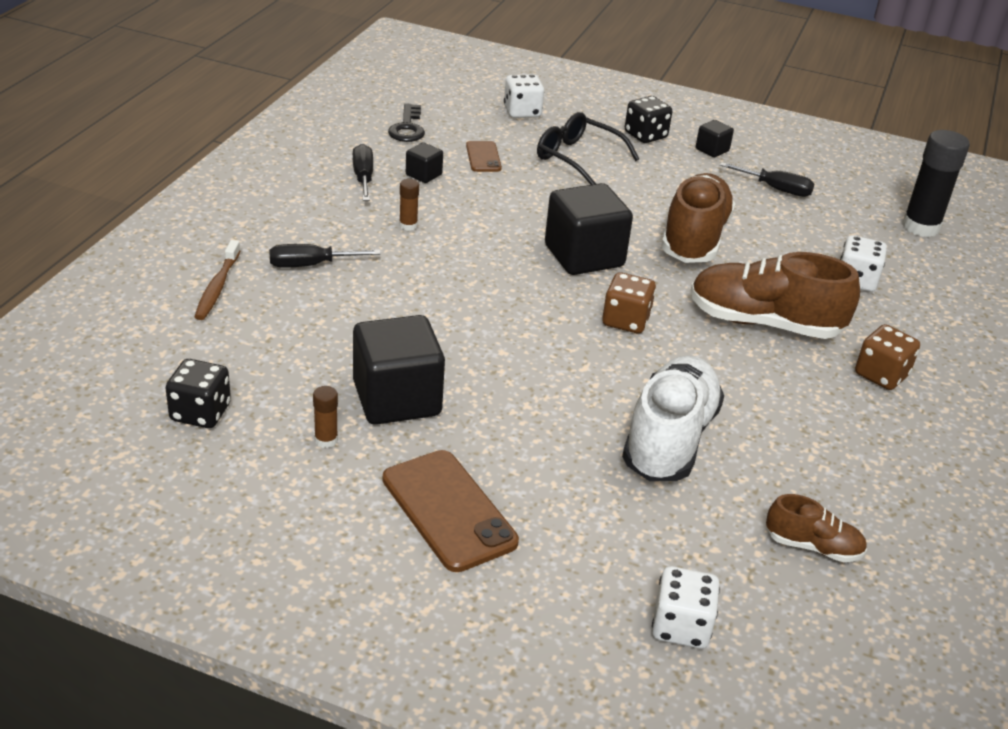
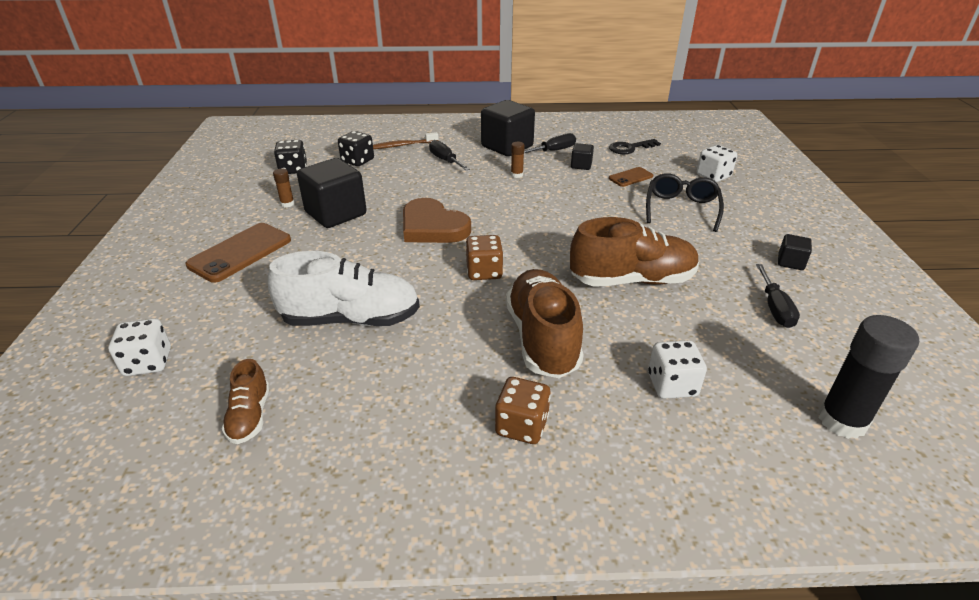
camera: 70 degrees right, 0 degrees up
black cube [545,183,633,275] -> black cube moved to [481,100,535,156]
black dice [625,96,672,143] -> black dice moved to [338,131,374,166]
none -> brown heart [403,198,471,243]

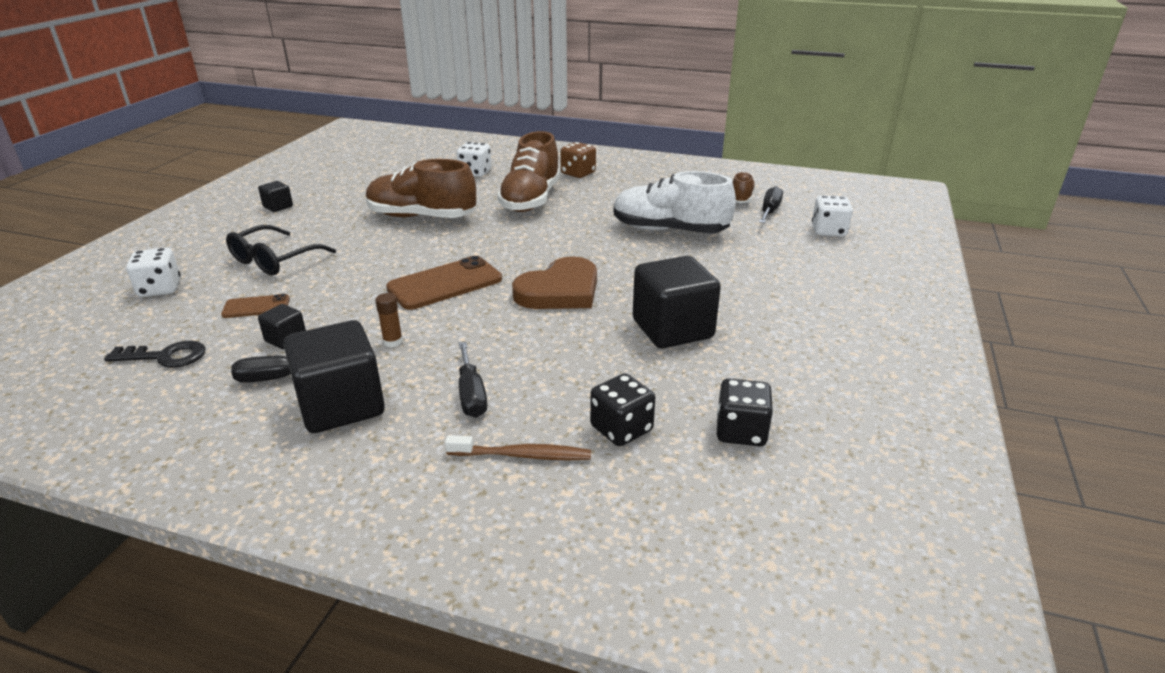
camera: 160 degrees left, 5 degrees down
brown phone [186,223,291,283] -> brown phone moved to [386,256,502,310]
brown glue stick [273,169,295,207] -> none
brown heart [403,198,471,243] -> brown heart turned 75 degrees clockwise [512,256,597,309]
brown dice [466,235,503,280] -> none
black screwdriver [756,264,800,328] -> black screwdriver moved to [759,186,783,223]
black glue stick [818,315,919,439] -> none

